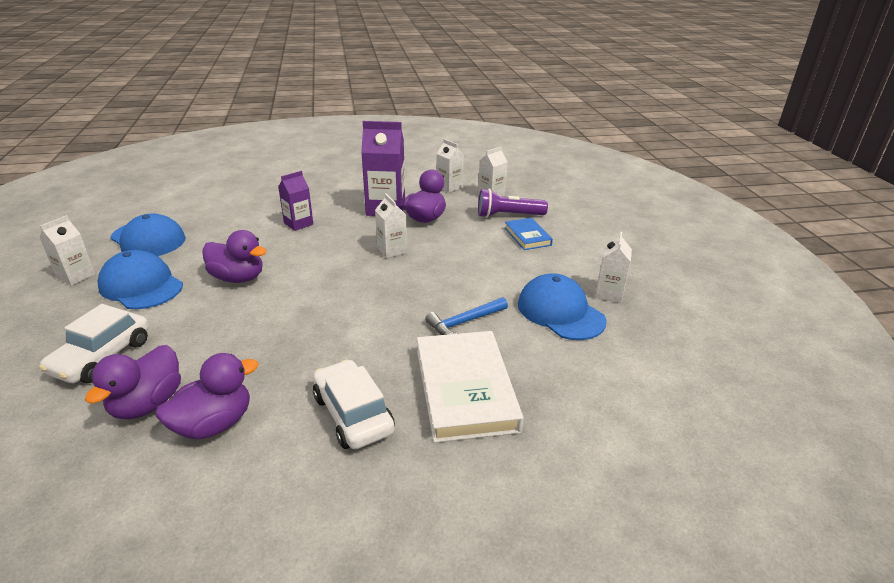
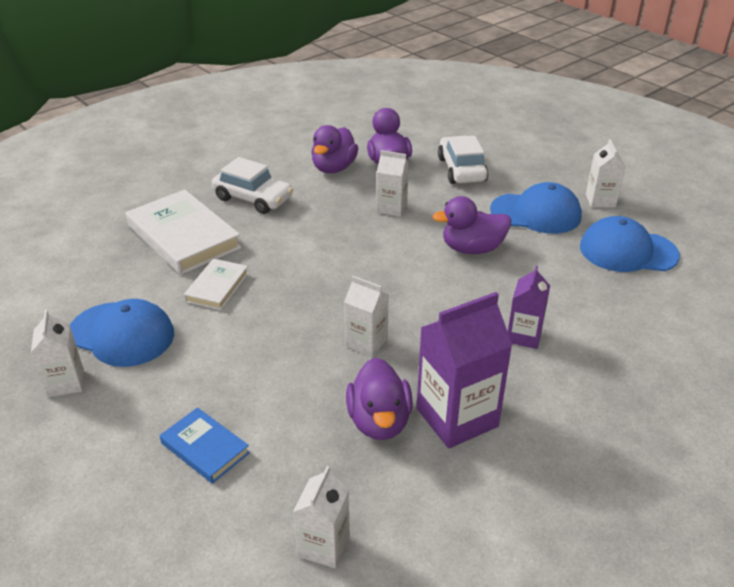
camera: 150 degrees right, 5 degrees up
blue hammer [425,297,508,335] -> white book [184,258,249,310]
white carton [437,139,464,193] -> white carton moved to [376,150,409,217]
purple flashlight [478,189,548,218] -> none

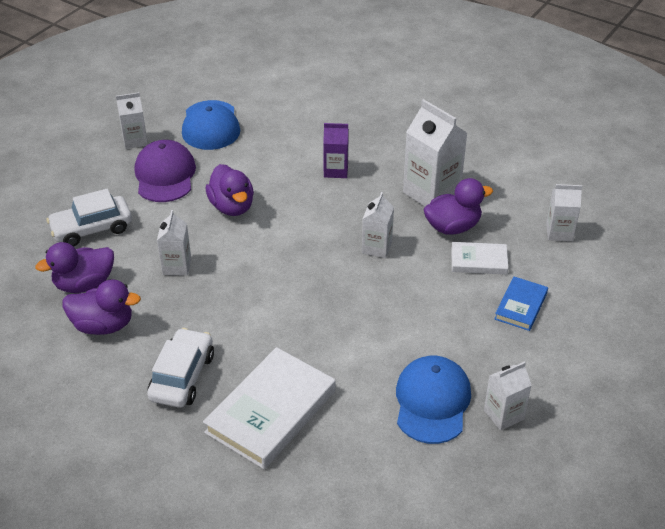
camera: 105 degrees left, 5 degrees up
white book [184,258,249,310] -> white book moved to [451,242,508,275]
purple carton [417,292,513,448] -> white carton [403,99,467,206]
blue cap [490,182,582,234] -> purple cap [135,140,196,202]

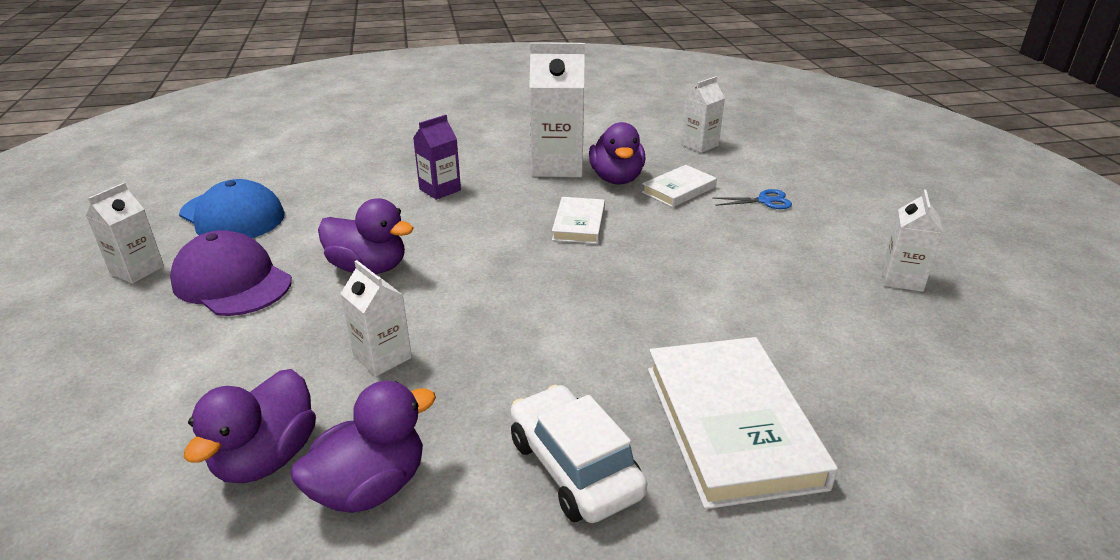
camera: 45 degrees left, 10 degrees down
white car [46,189,132,247] -> none
white carton [362,192,394,258] -> white book [552,197,605,244]
blue cap [396,356,471,444] -> none
purple duck [423,178,493,235] -> purple duck turned 150 degrees clockwise [589,122,645,185]
blue book [495,277,548,331] -> blue scissors [712,189,792,209]

